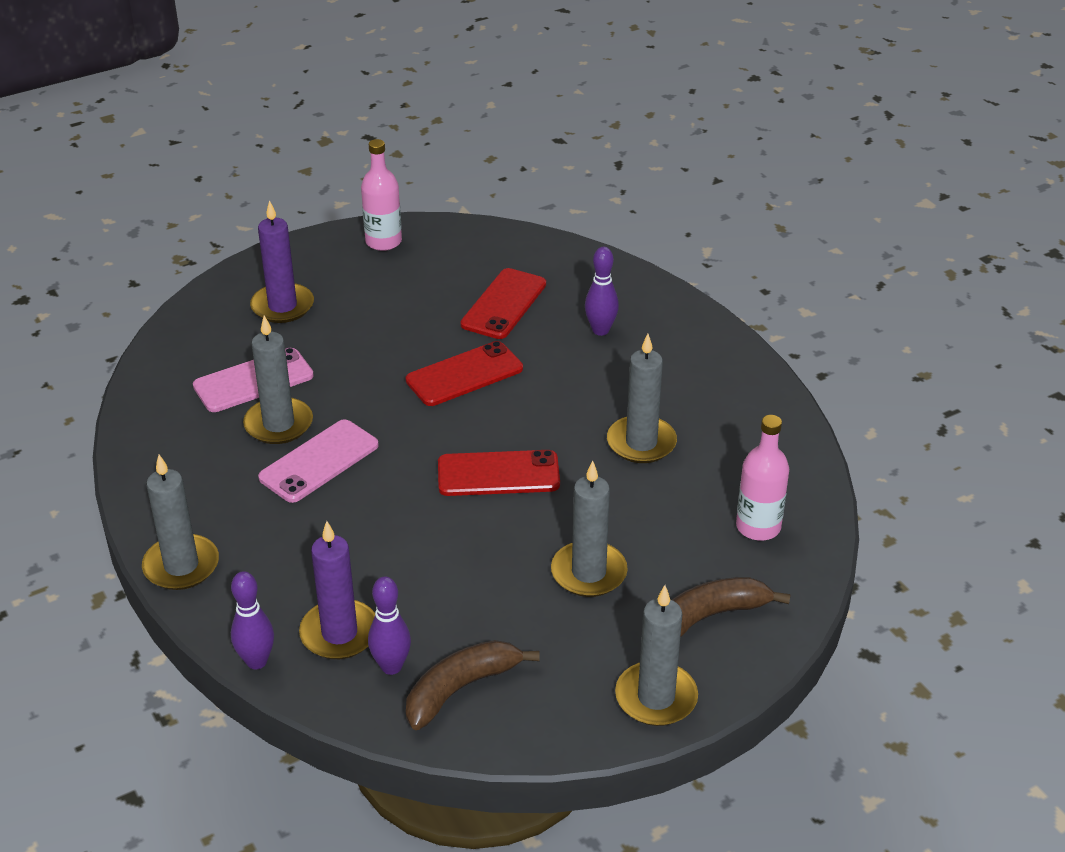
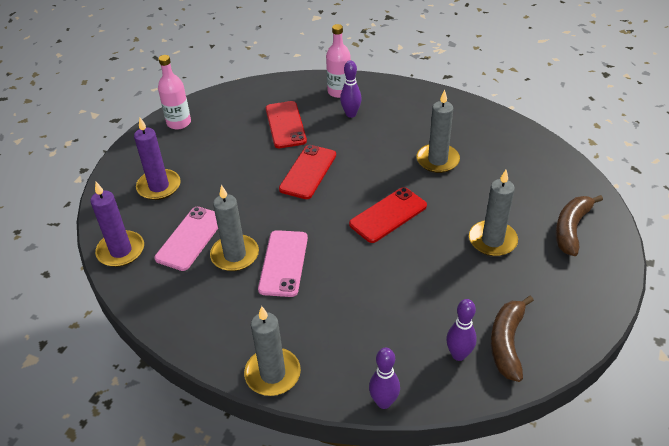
camera: 35 degrees left, 5 degrees up
purple candle [299,521,375,659] -> purple candle moved to [90,182,144,267]
grey candle [615,585,698,726] -> none
pink bottle [736,415,789,540] -> pink bottle moved to [326,24,351,98]

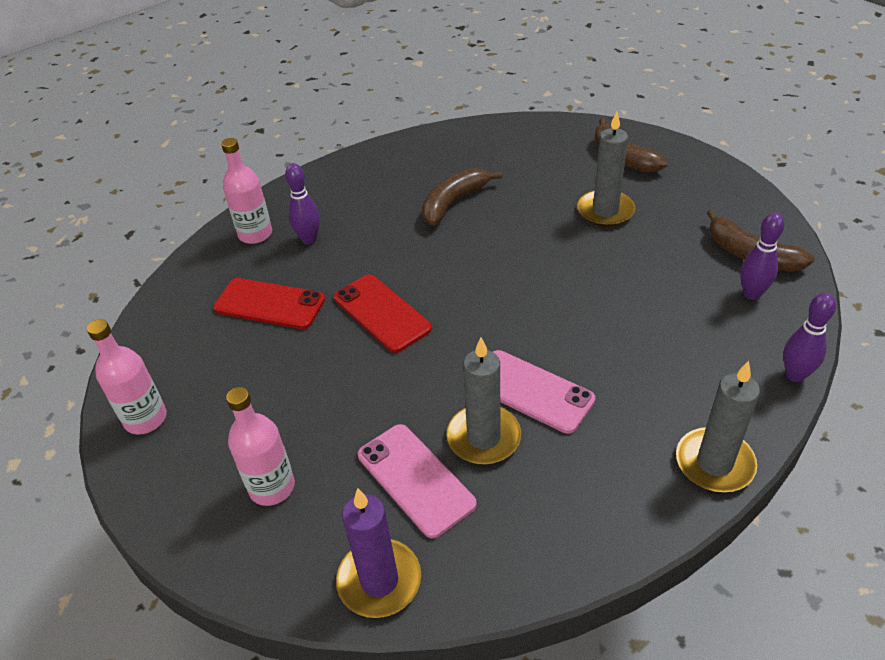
camera: 60 degrees left, 0 degrees up
purple candle [134,118,181,200] -> pink bottle [226,387,295,506]
red phone [349,187,427,243] -> none
grey candle [416,90,460,173] -> brown banana [422,168,502,226]

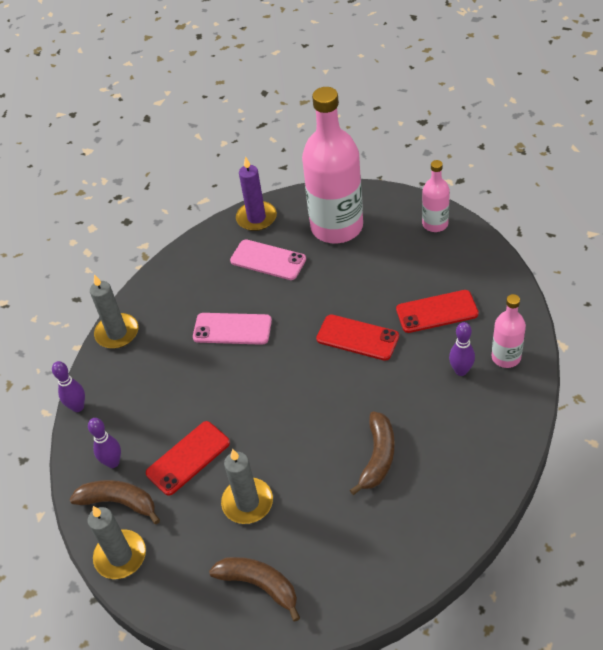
camera: 155 degrees right, 5 degrees up
pink bottle [226,387,295,506] -> pink bottle [302,87,363,243], size x2.06
grey candle [446,337,521,464] -> grey candle moved to [87,506,146,579]
none -> red phone [146,421,230,496]

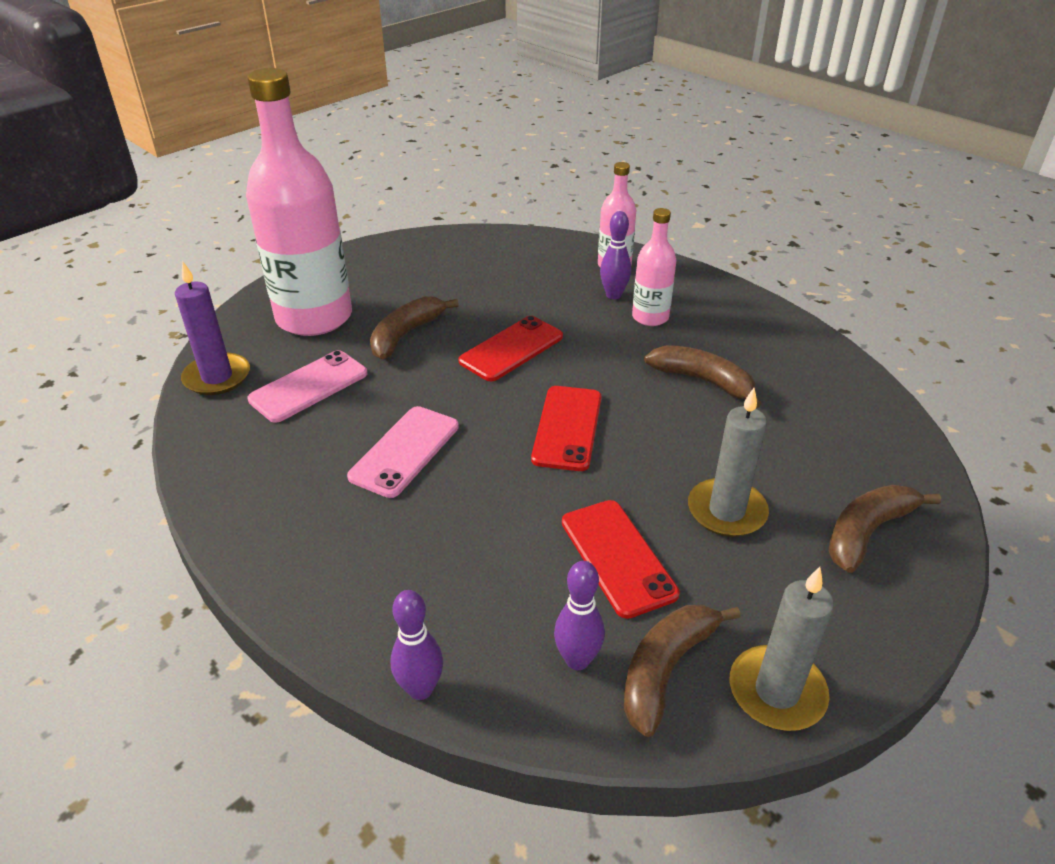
camera: 75 degrees left, 10 degrees down
grey candle [90,274,138,349] -> none
red phone [396,290,479,333] -> red phone moved to [531,386,601,471]
pink bottle [422,160,450,232] -> pink bottle moved to [632,208,676,326]
none -> brown banana [370,296,459,359]

